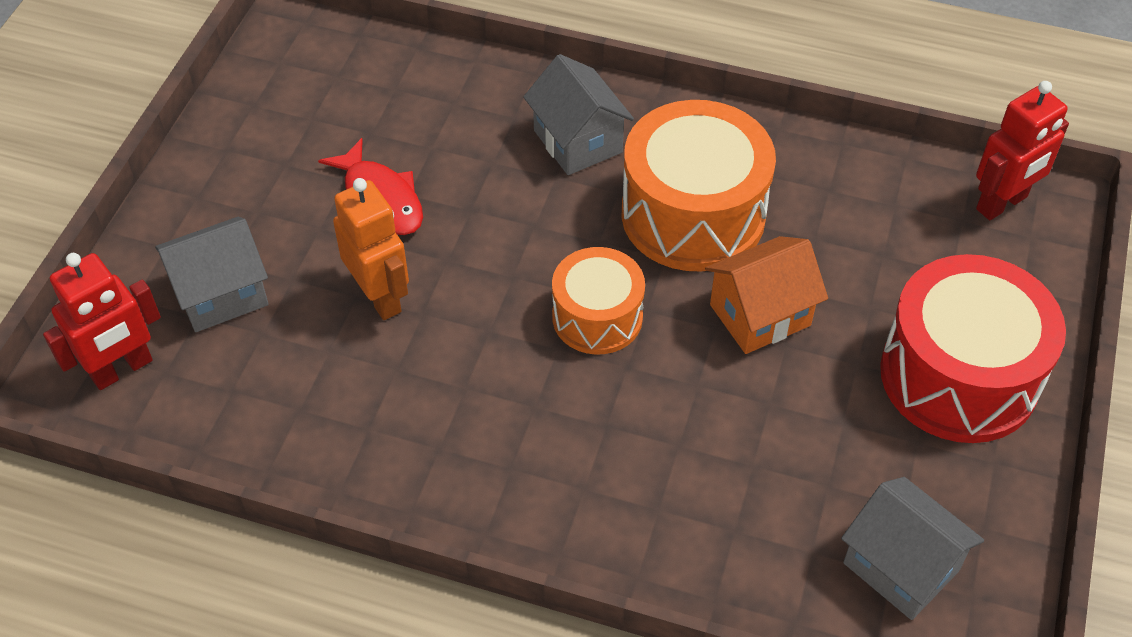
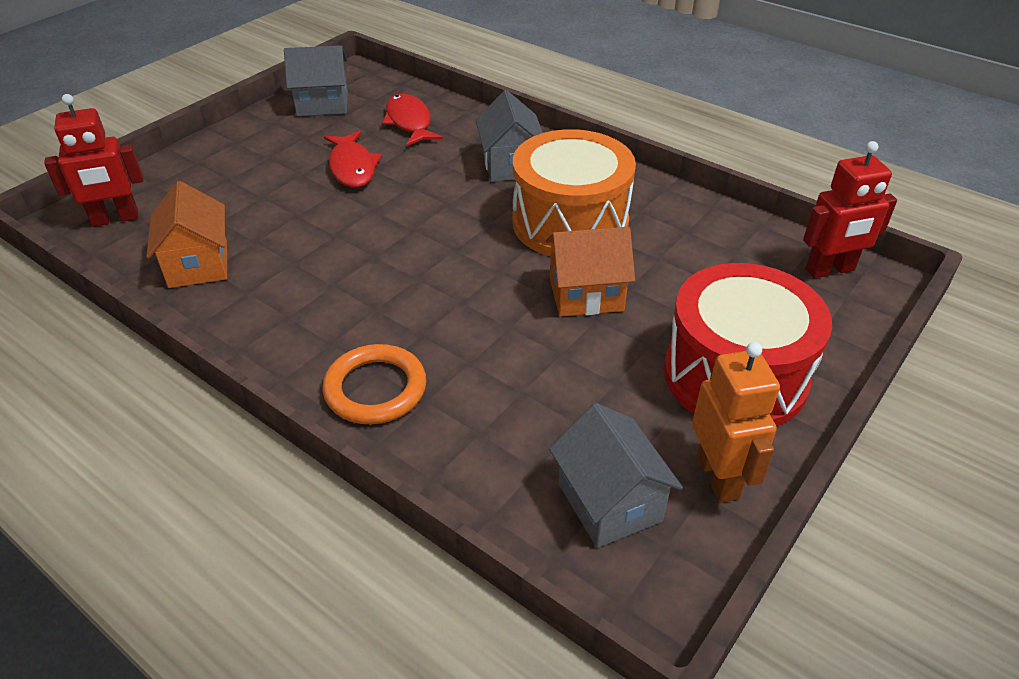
camera: 20 degrees right, 10 degrees down
grey house [155,217,269,332] -> grey house moved to [284,45,348,116]
orange robot [333,178,409,320] -> orange robot moved to [692,342,780,503]
orange drum [552,247,645,355] -> none
none -> orange house [146,181,227,288]
none -> orange ring [323,344,426,424]
none -> red fish [382,93,443,146]

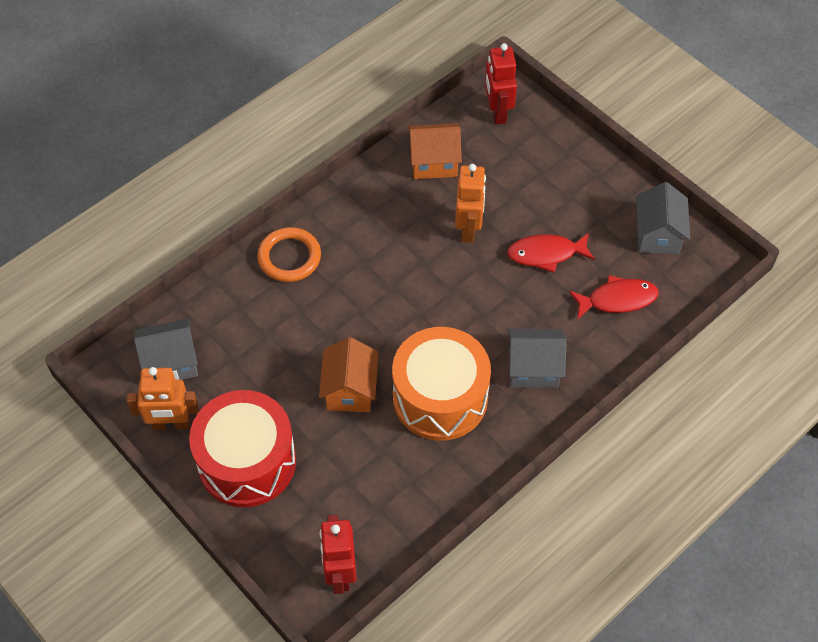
camera: 100 degrees right, 15 degrees up
none -> orange robot [455,164,486,243]

